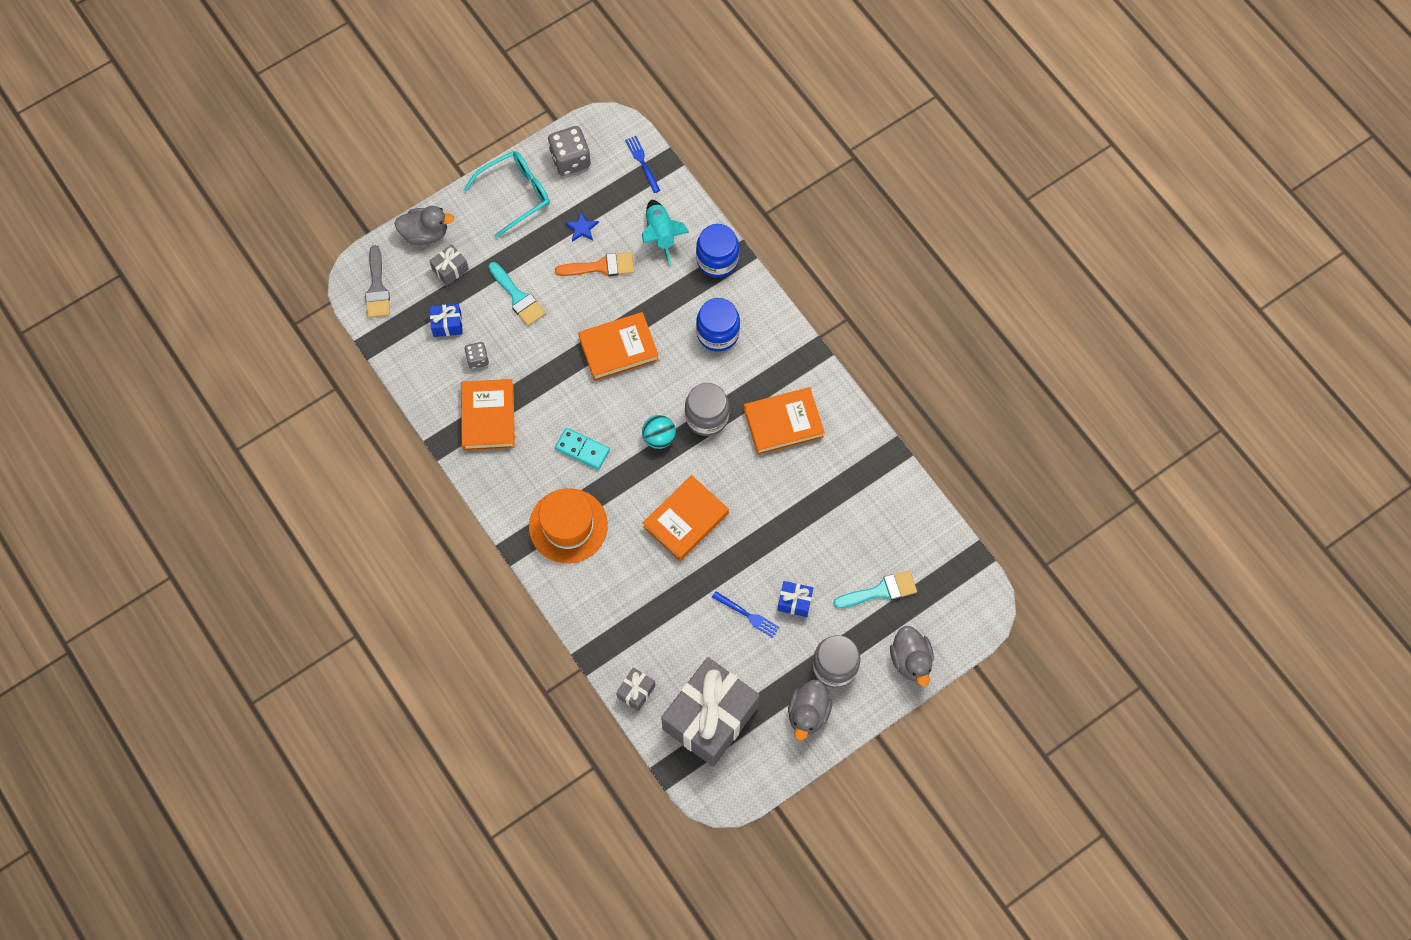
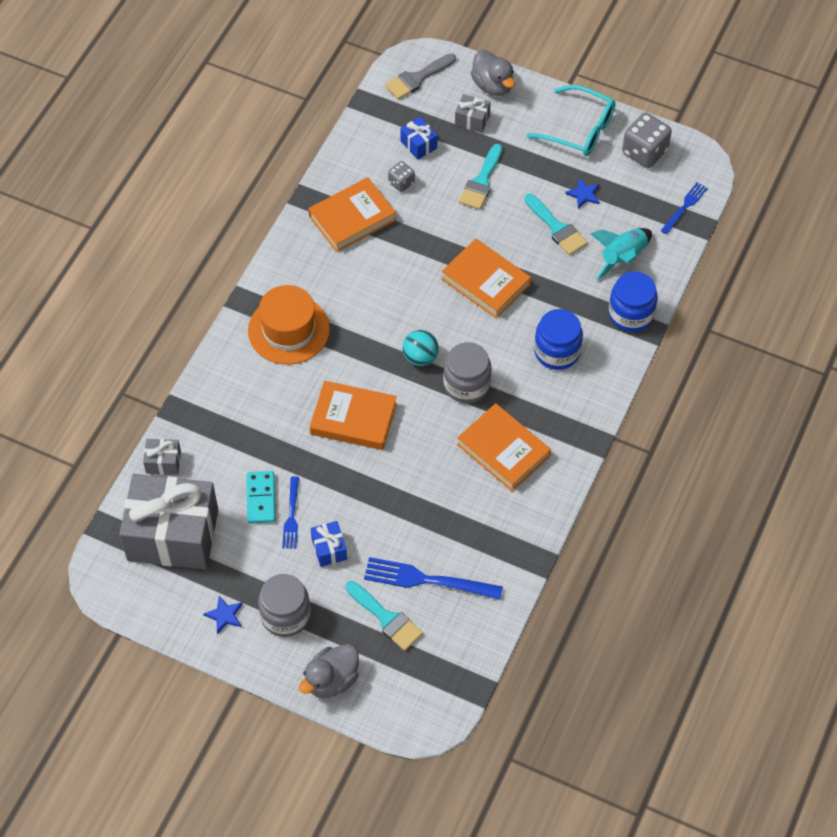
camera: 60 degrees right, 10 degrees down
orange brush [555,252,634,276] -> turquoise brush [524,194,587,255]
turquoise domino [555,428,610,470] -> turquoise domino moved to [246,471,276,524]
grey duck [788,680,832,741] -> blue star [203,596,242,634]
none -> blue fork [364,557,503,600]

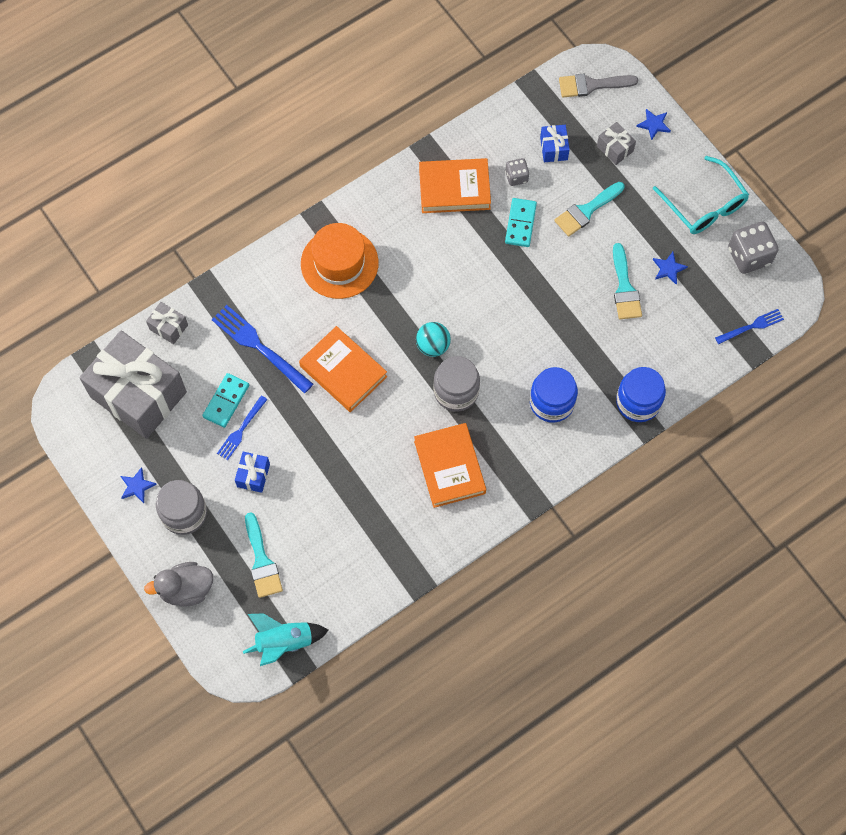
camera: 30 degrees right, 10 degrees up
blue fork [364,557,503,600] -> blue fork moved to [212,305,313,394]
orange book [441,238,531,319] -> none
grey duck [471,50,515,96] -> blue star [636,109,671,140]
turquoise rocket [591,228,652,280] -> turquoise rocket moved to [243,613,329,666]
none -> turquoise domino [505,198,537,247]

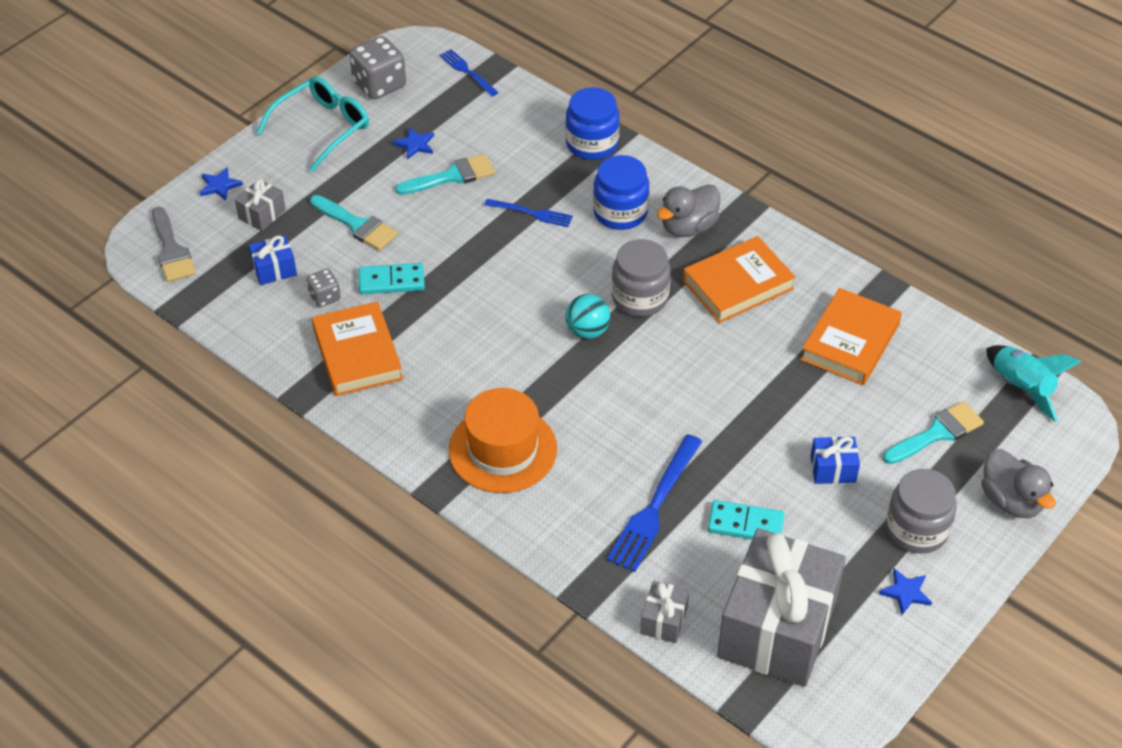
camera: 105 degrees left, 20 degrees down
blue fork [217,395,268,460] -> blue fork moved to [484,199,573,227]
orange book [299,326,387,412] -> orange book moved to [800,288,902,385]
none -> grey duck [657,184,720,237]

